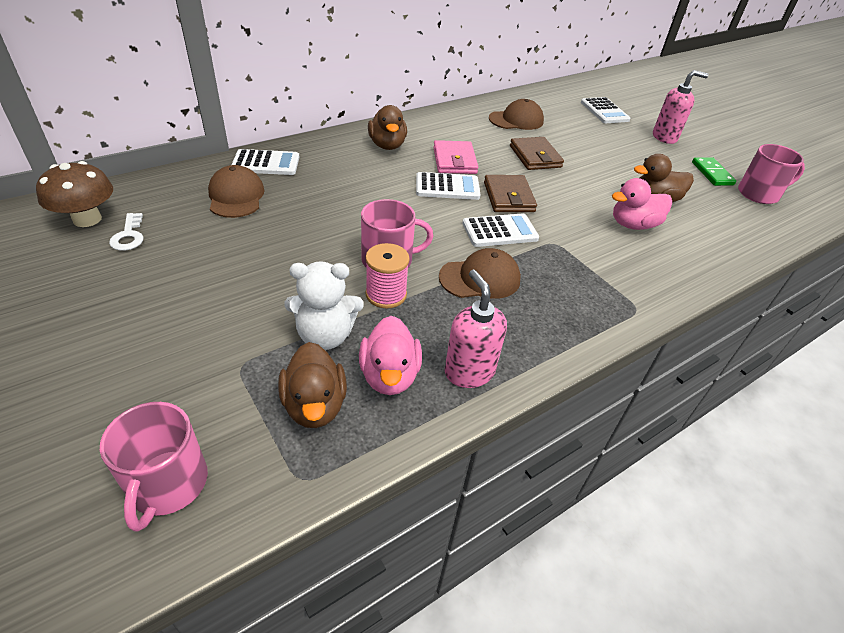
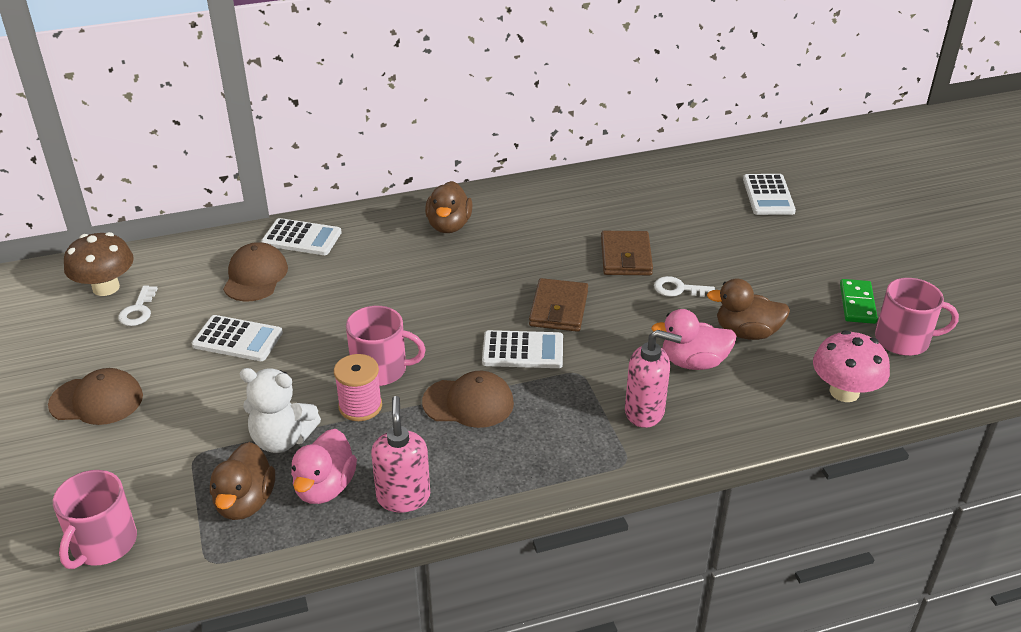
camera: 20 degrees right, 5 degrees down
white calculator [416,172,481,200] -> white calculator moved to [192,315,283,361]
pink wallet [433,140,478,174] -> none
brown cap [489,99,544,130] -> brown cap moved to [48,368,143,425]
pink soap dispenser [653,70,709,144] -> pink soap dispenser moved to [625,330,682,428]
none -> white key [654,276,715,297]
none -> pink mushroom [813,330,890,402]

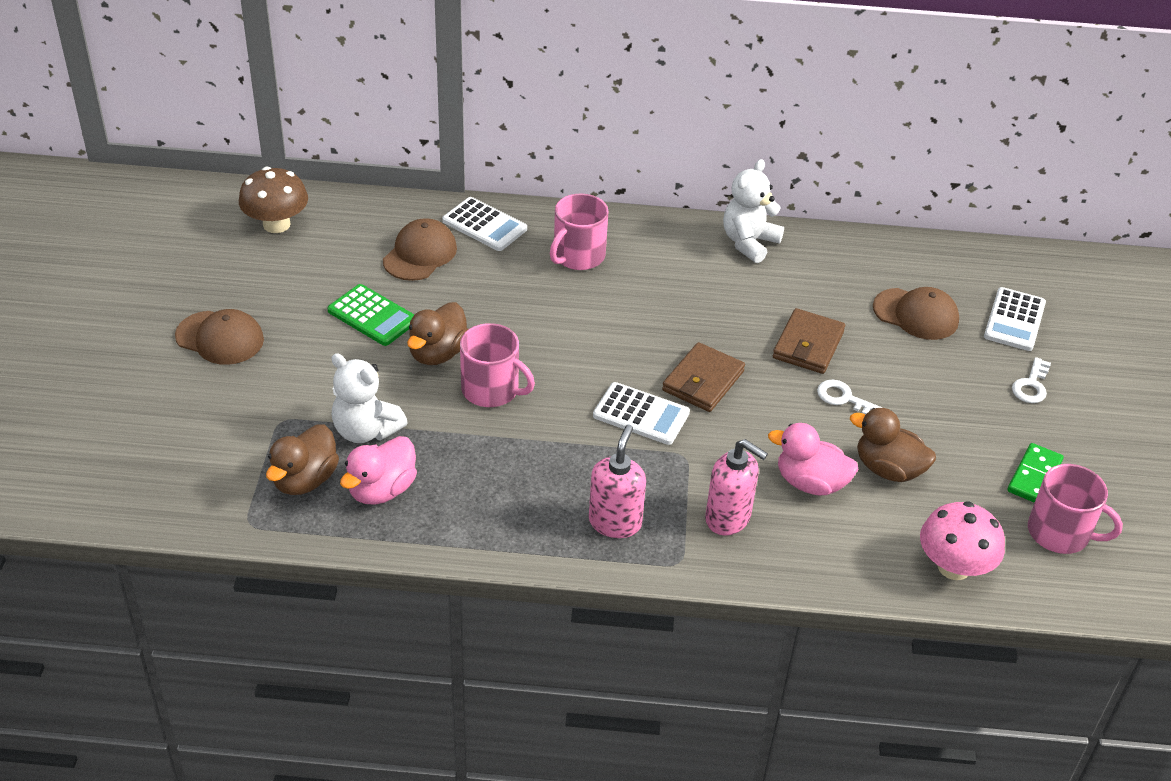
camera: 20 degrees right, 5 degrees up
pink mug [53,470,137,569] -> pink mug moved to [550,194,609,270]
white key [118,286,158,326] -> white key moved to [1012,357,1051,403]
white calculator [192,315,283,361] -> green calculator [327,284,415,346]
pink spool [334,354,382,421] -> none
pink soap dispenser [371,396,430,512] -> pink soap dispenser moved to [589,425,646,538]
brown cap [422,371,514,428] -> brown cap moved to [873,287,959,340]
brown duck [425,181,473,233] -> brown duck moved to [407,302,468,365]
none -> white teddy bear [723,159,784,263]

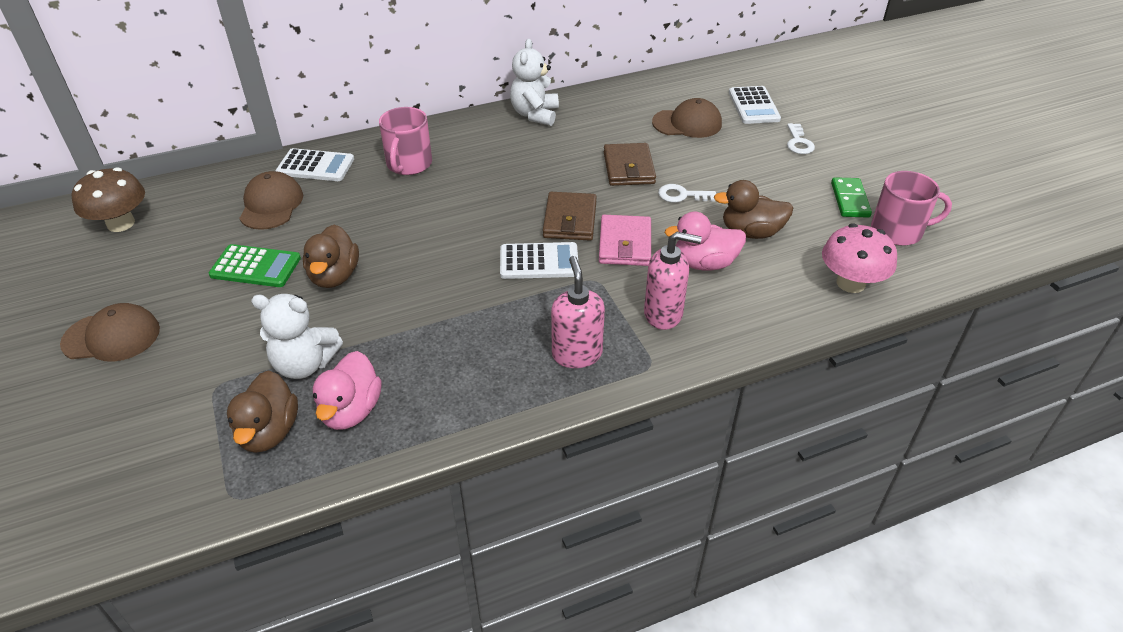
camera: 25 degrees left, 0 degrees up
pink mug [460,323,535,407] -> none
none -> pink wallet [599,215,651,266]

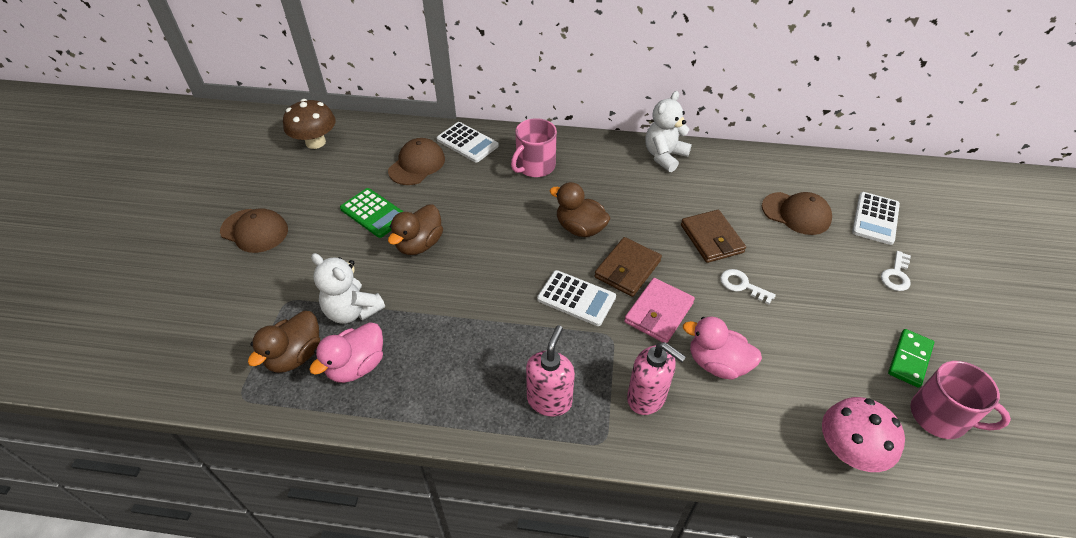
camera: 30 degrees right, 5 degrees up
brown wallet [604,143,656,186] -> brown wallet turned 45 degrees counterclockwise [681,210,746,263]
brown duck [714,180,793,239] -> brown duck moved to [550,182,610,237]

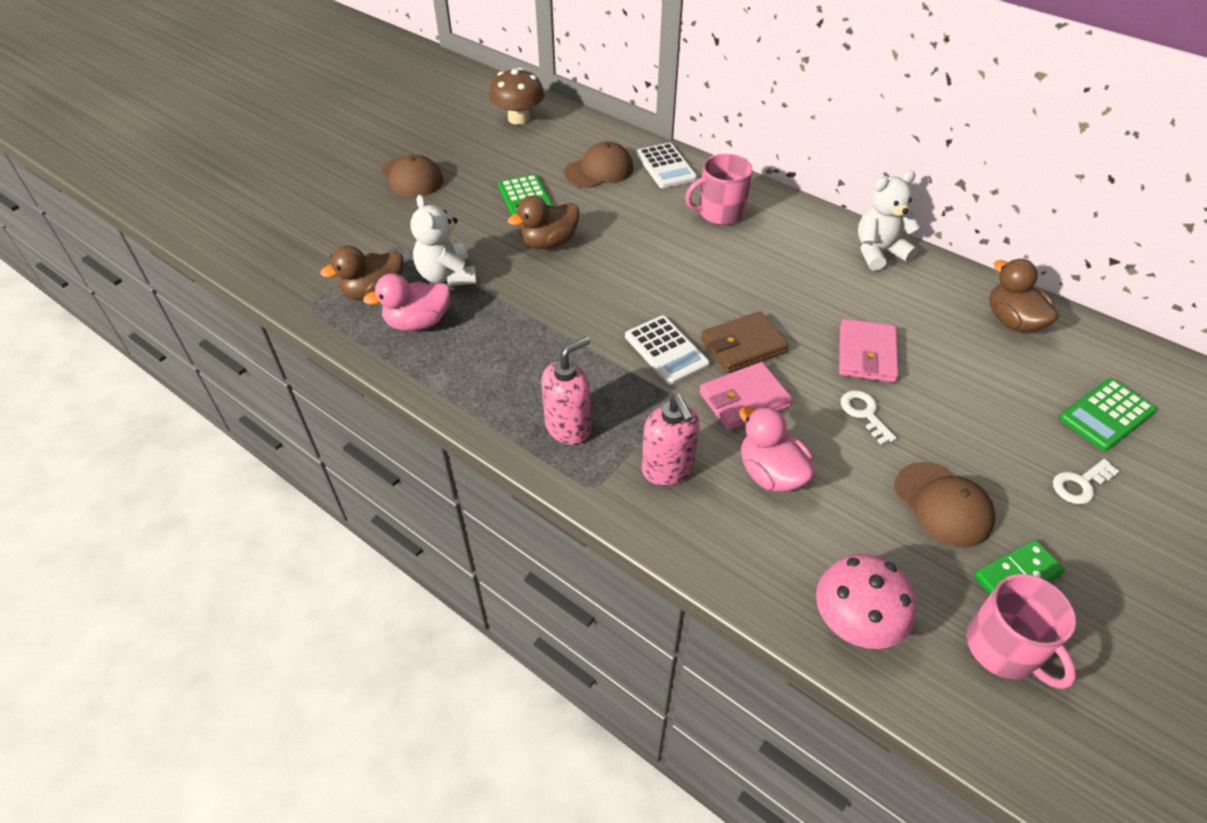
camera: 30 degrees right, 0 degrees up
brown duck [550,182,610,237] -> brown duck moved to [989,259,1059,332]
brown wallet [681,210,746,263] -> pink wallet [839,319,899,383]
brown cap [762,192,832,235] -> brown cap moved to [894,462,995,548]
white calculator [852,192,900,245] -> green calculator [1059,378,1157,451]

